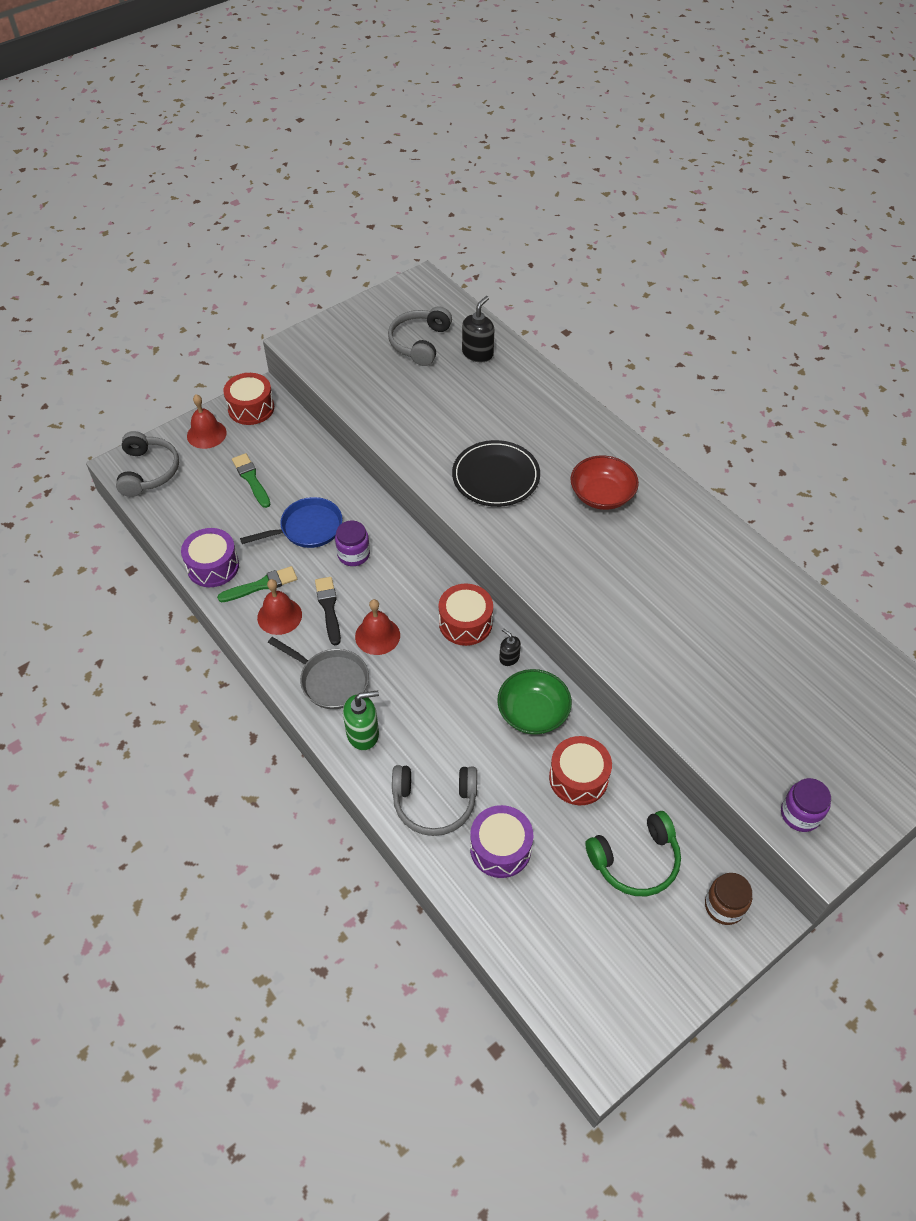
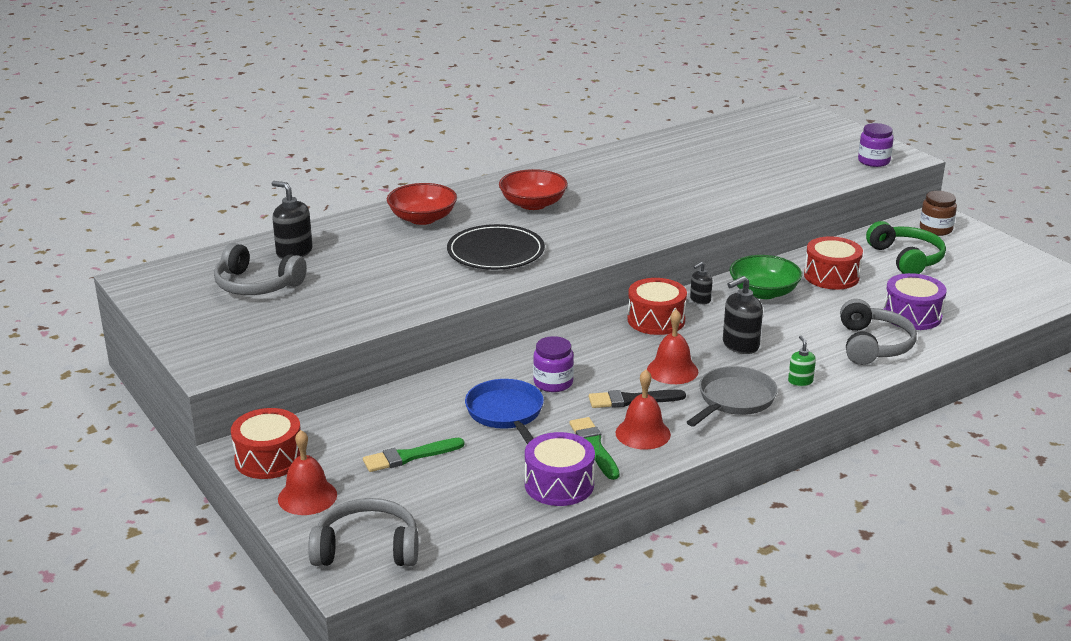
camera: 85 degrees left, 25 degrees down
green soap dispenser [343,690,379,750] -> green soap dispenser [788,336,816,387], size x0.58
none -> red bowl [387,183,457,225]
none -> black soap dispenser [723,276,763,354]

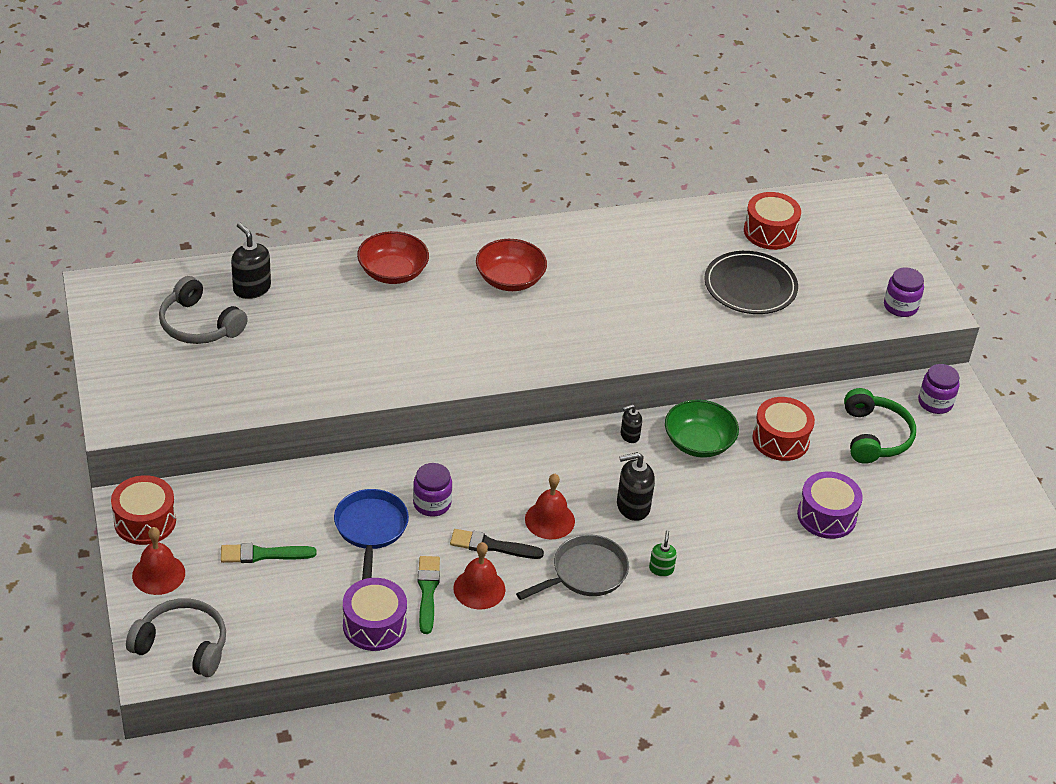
camera: 15 degrees right, 15 degrees up
black plate [447,224,545,270] -> black plate moved to [704,251,798,314]
red drum [627,278,687,335] -> red drum moved to [744,192,801,250]
grey headphones [840,299,917,365] -> none
brown jar [920,191,957,236] -> purple jar [918,364,960,414]

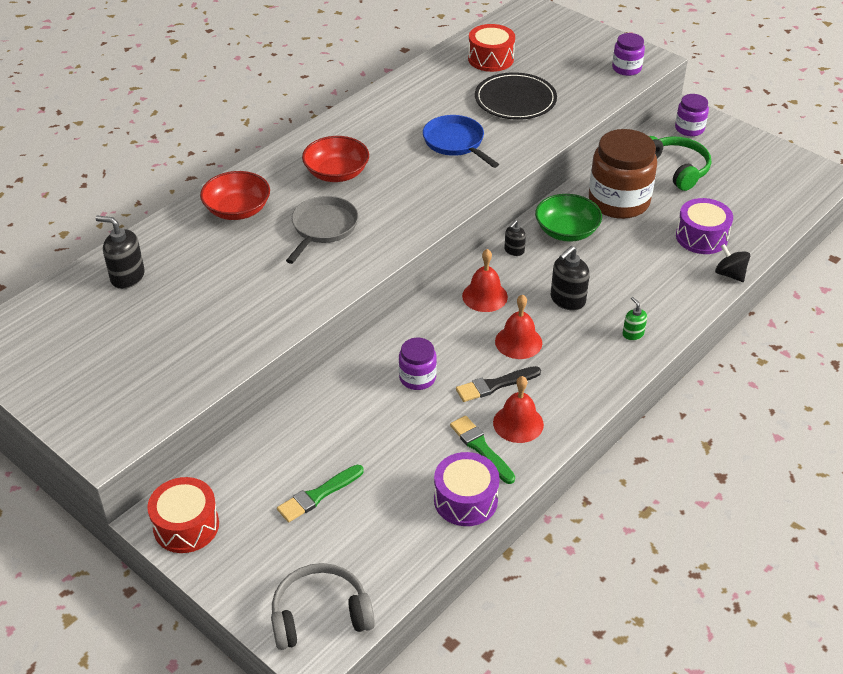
camera: 30 degrees left, 0 degrees up
red bell [132,527,185,595] -> red bell moved to [462,249,508,312]
grey headphones [159,276,248,344] -> none
blue pan [334,489,409,580] -> blue pan moved to [423,115,499,168]
grey pan [516,534,629,600] -> grey pan moved to [286,196,358,264]
red drum [752,397,815,461] -> brown jar [589,129,657,219]
none -> black spinning top [715,244,750,282]

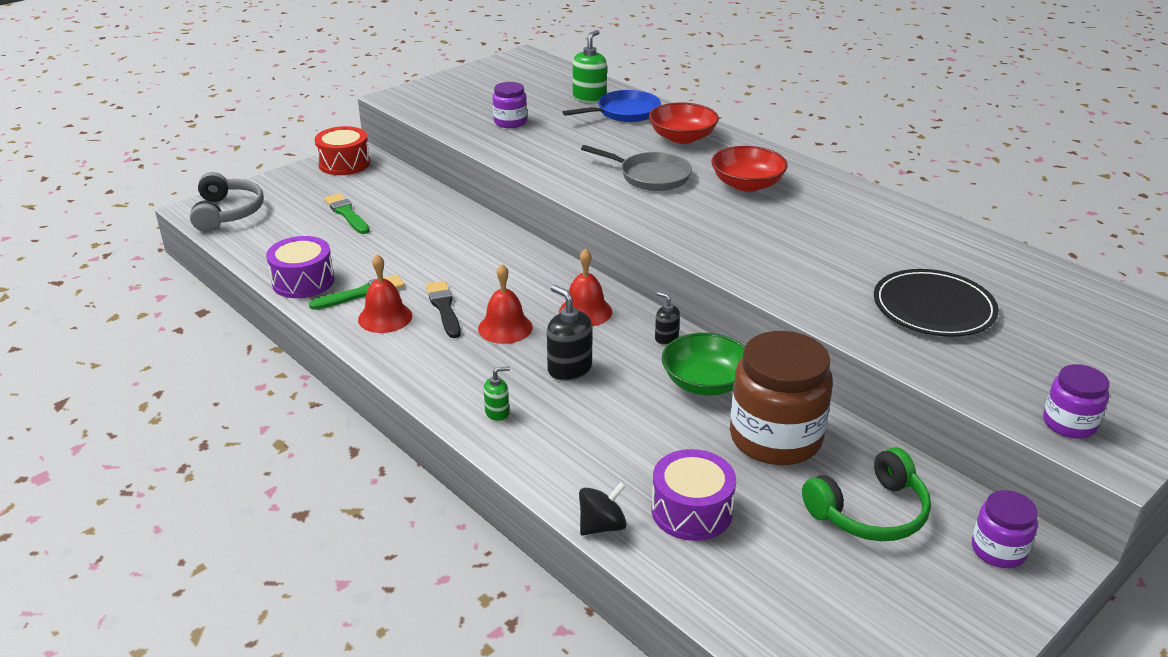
camera: 95 degrees right, 10 degrees down
black soap dispenser [95,215,145,289] -> green soap dispenser [573,30,607,103]
purple jar [399,338,437,390] -> purple jar moved to [493,82,527,128]
blue pan [423,115,499,168] -> blue pan moved to [563,90,661,122]
red drum [468,24,515,72] -> none

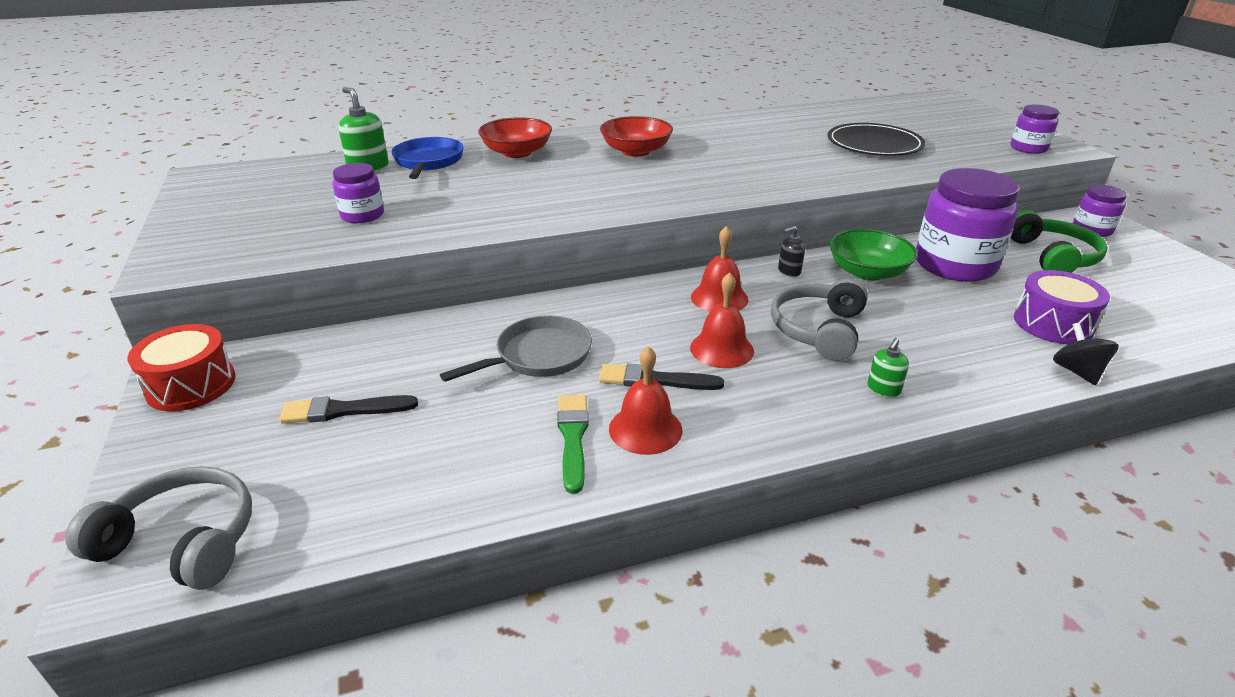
camera: 65 degrees left, 0 degrees up
purple drum [266,236,335,298] -> none
green brush [324,193,370,234] -> black brush [279,395,418,424]
green soap dispenser [484,366,510,421] -> green soap dispenser turned 150 degrees counterclockwise [867,338,909,397]
black soap dispenser [547,285,592,381] -> grey headphones [771,278,868,361]
grey pan [581,145,692,191] -> grey pan moved to [440,315,592,382]
brown jar [730,331,833,465] -> purple jar [916,168,1020,282]

